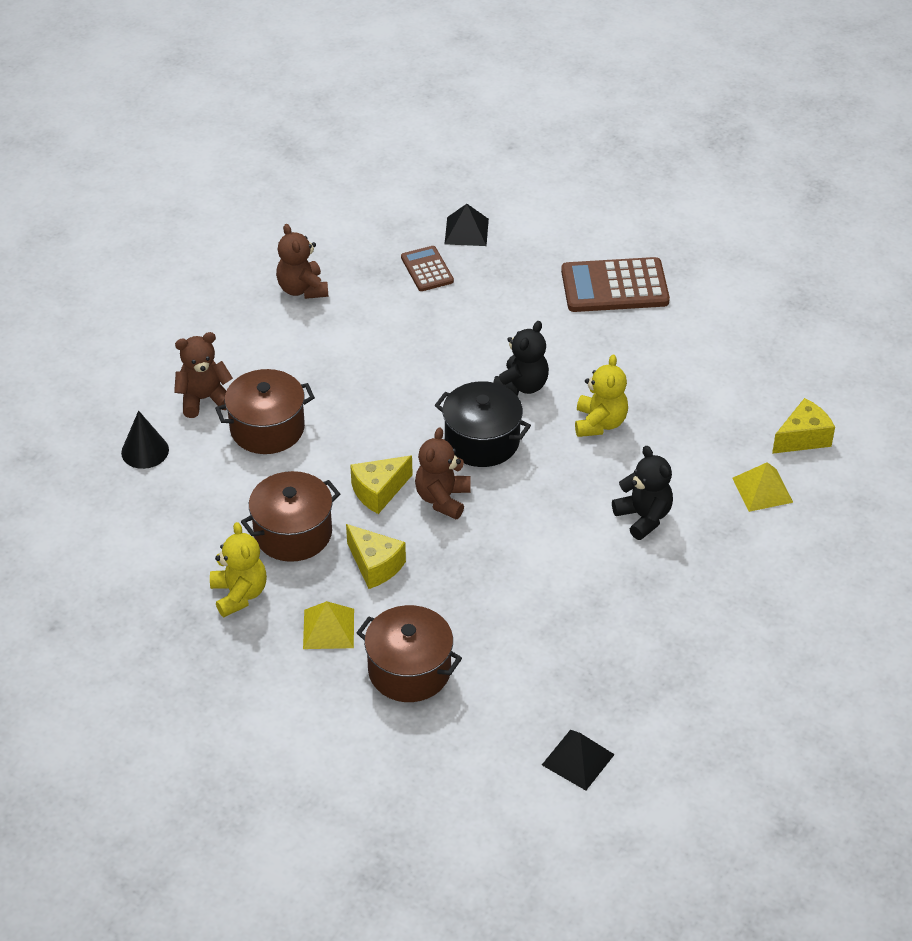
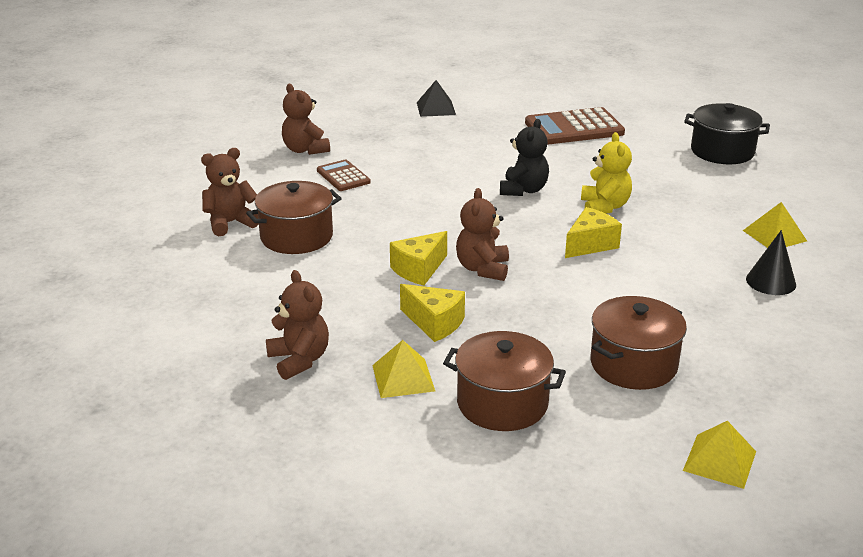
camera: 10 degrees left, 15 degrees down
black cone [121,410,169,469] -> black cone moved to [746,230,796,295]
yellow teddy bear [210,522,267,617] -> brown teddy bear [266,270,329,380]
brown pot [241,471,340,562] -> brown pot moved to [590,296,687,390]
brown calculator [401,246,454,291] -> brown calculator moved to [317,160,371,191]
black pot [435,381,531,467] -> black pot moved to [684,103,770,164]
black pyramid [542,730,615,790] -> yellow pyramid [683,421,756,489]
black teddy bear [612,446,673,540] -> none
yellow cheese [772,398,835,454] -> yellow cheese moved to [565,207,622,258]

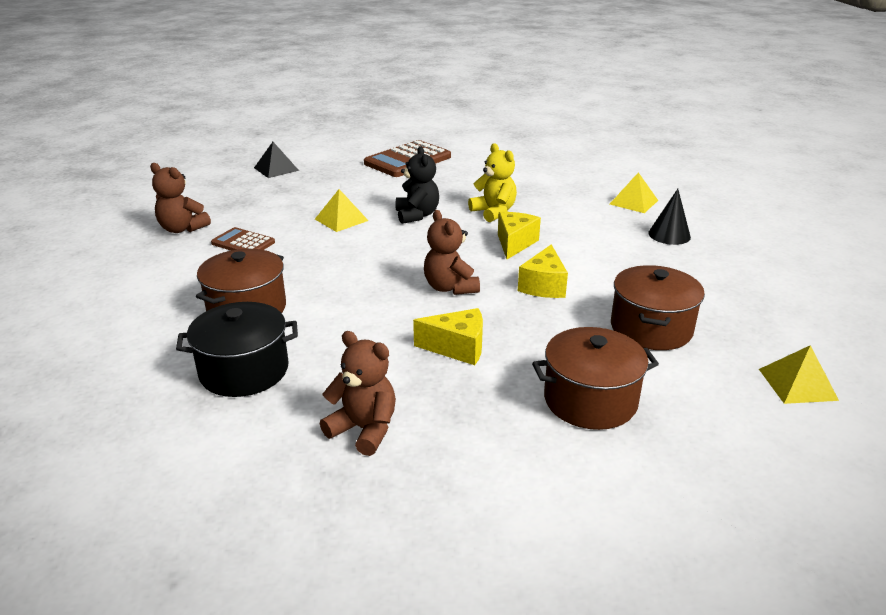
camera: 30 degrees left, 0 degrees up
brown teddy bear [201,148,259,236] -> none
yellow pyramid [372,340,435,398] -> yellow pyramid moved to [315,189,369,232]
yellow cheese [390,231,447,285] -> yellow cheese moved to [518,244,568,298]
black pot [684,103,770,164] -> black pot moved to [176,302,298,397]

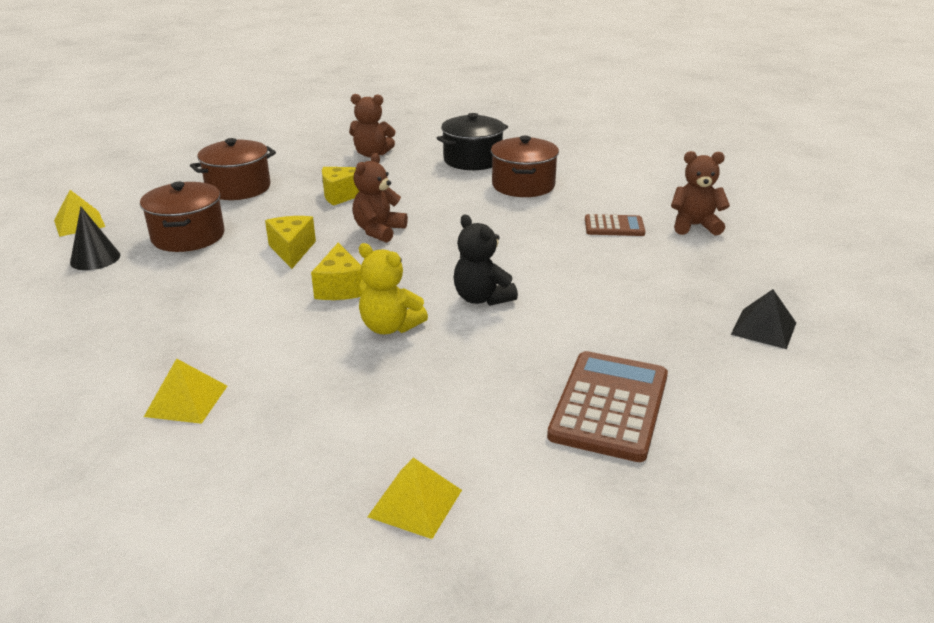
camera: 155 degrees right, 0 degrees up
yellow pyramid [315,189,369,232] -> yellow pyramid moved to [367,458,462,539]
brown teddy bear [424,210,480,295] -> brown teddy bear turned 105 degrees counterclockwise [352,153,408,243]
black cone [648,189,691,245] -> black cone moved to [70,206,120,270]

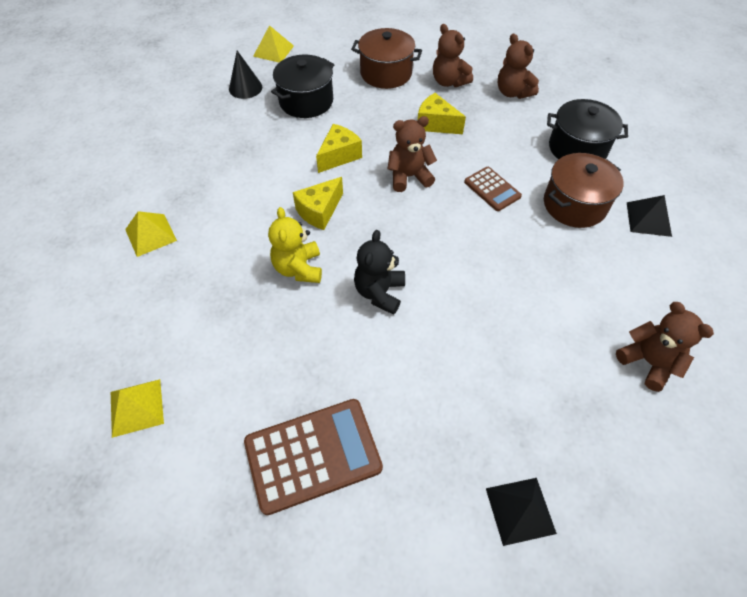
camera: 50 degrees right, 25 degrees up
brown pot [140,182,224,252] -> black pot [271,55,334,118]
brown calculator [585,214,645,236] -> brown calculator moved to [464,167,522,211]
none -> brown teddy bear [433,24,473,87]
none -> black pyramid [627,195,672,237]

